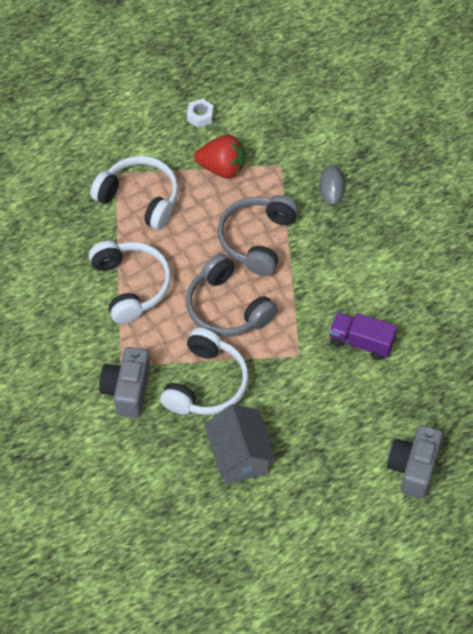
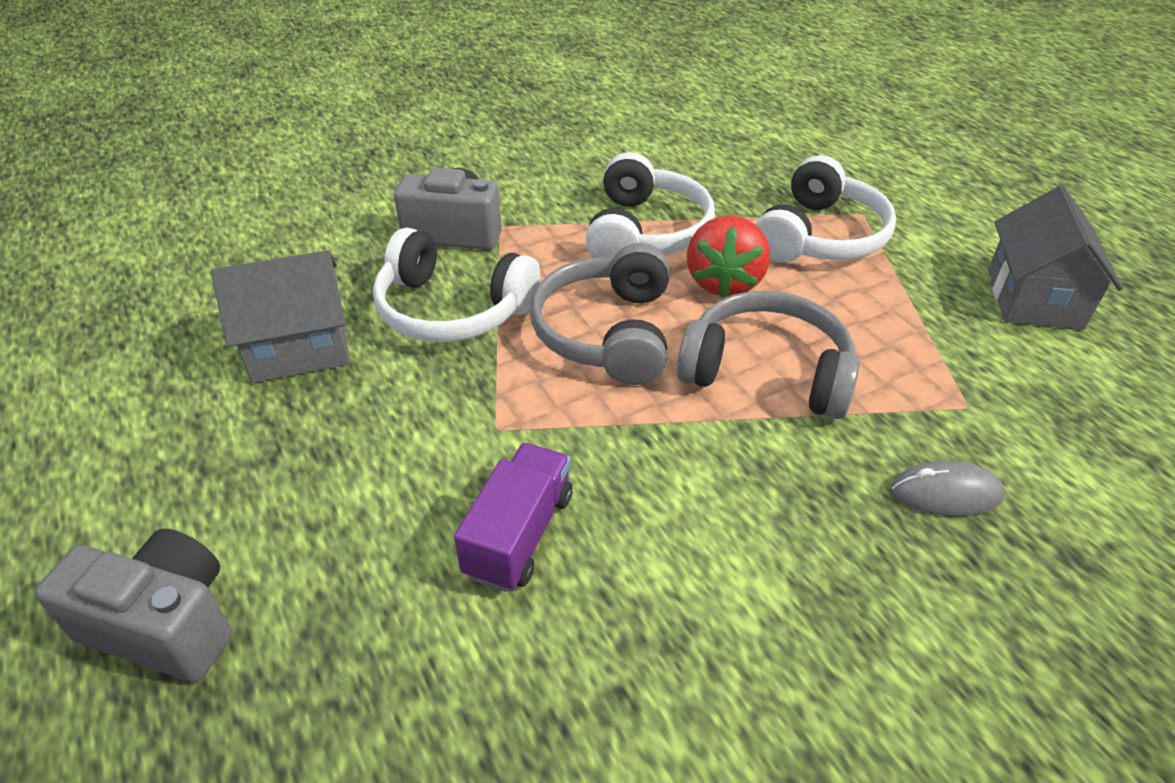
camera: 90 degrees right, 15 degrees down
white headphones [89,241,171,324] -> white headphones turned 60 degrees counterclockwise [585,152,715,258]
grey headphones [186,253,277,337] -> grey headphones turned 45 degrees counterclockwise [530,243,669,385]
white nut [187,98,214,128] -> grey house [988,186,1123,330]
red strawberry [194,135,244,178] -> red strawberry moved to [687,215,770,298]

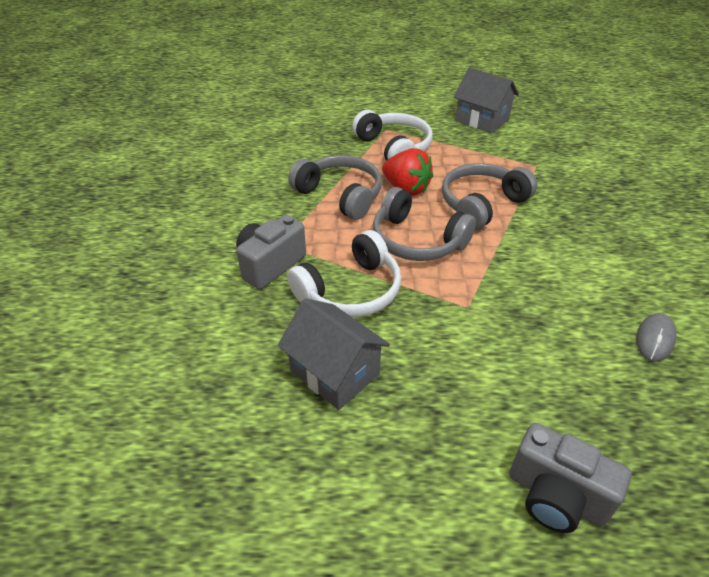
camera: 60 degrees left, 0 degrees up
grey camera [35,529,232,682] -> grey camera turned 105 degrees counterclockwise [509,423,631,533]
grey house [211,250,350,383] -> grey house turned 60 degrees counterclockwise [278,298,390,410]
purple truck [454,443,573,592] -> none
white headphones [585,152,715,258] -> grey headphones [288,155,382,220]
grey mouse [891,460,1005,516] -> grey mouse moved to [636,313,677,362]

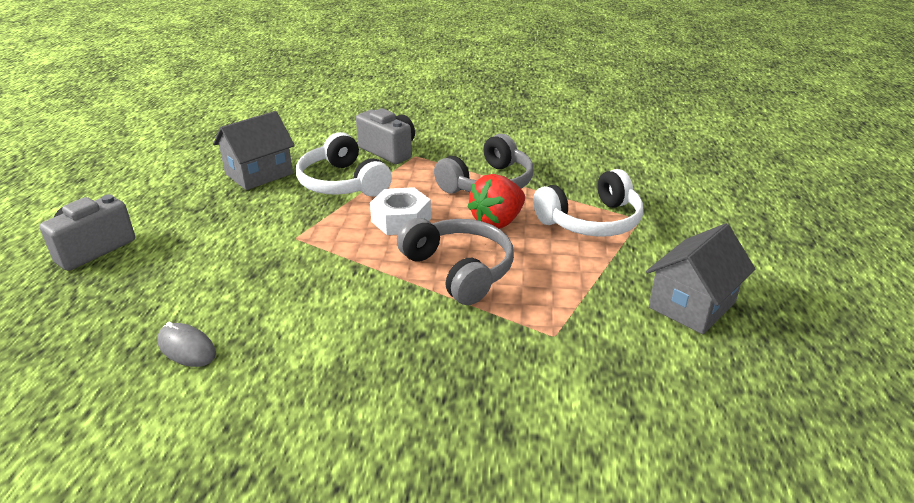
camera: 95 degrees right, 10 degrees down
grey headphones [373,187,476,261] -> white nut [370,187,431,235]

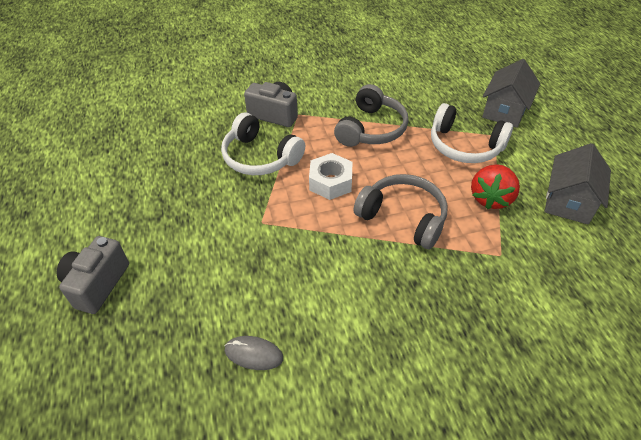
camera: 20 degrees left, 15 degrees up
grey house [213,111,295,190] -> grey house moved to [482,59,540,128]
red strawberry [467,174,525,229] -> red strawberry moved to [471,164,520,209]
white headphones [533,169,643,237] -> white headphones turned 75 degrees clockwise [431,103,513,163]

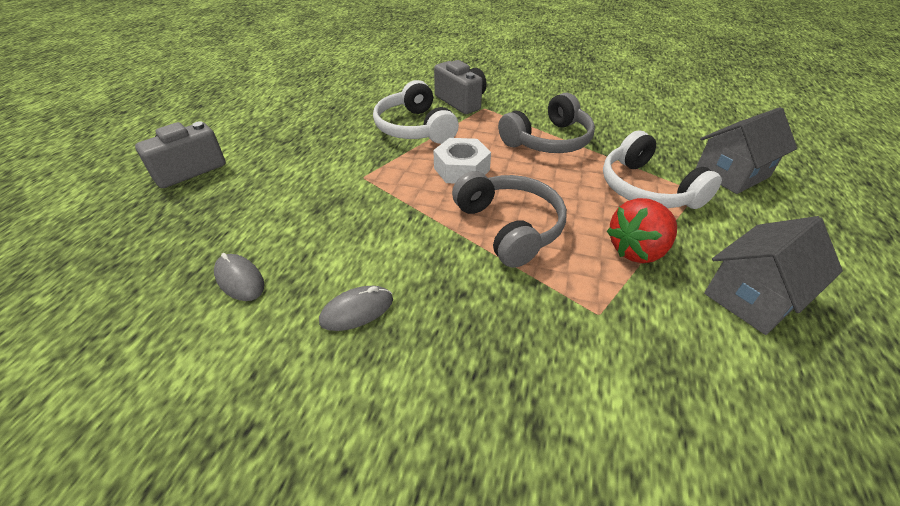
camera: 30 degrees right, 5 degrees down
none -> grey mouse [319,286,393,331]

